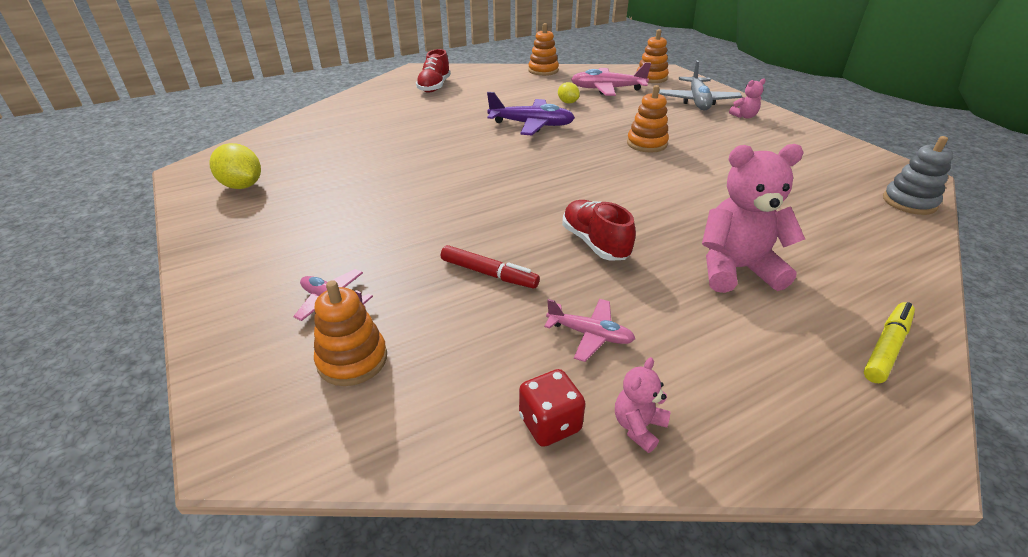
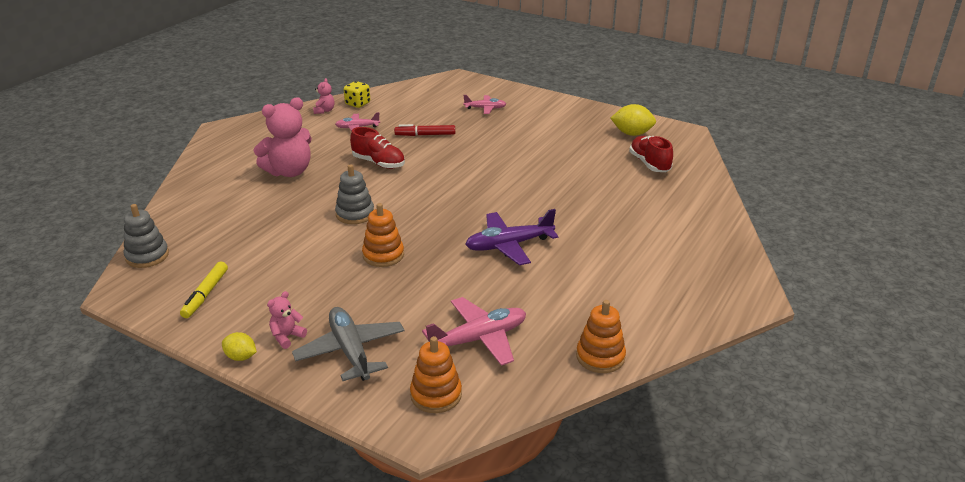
camera: 150 degrees right, 5 degrees down
orange stacking toy [314,280,387,386] -> none
red shoe [416,49,451,93] -> red shoe moved to [629,136,673,172]
red dice [519,369,586,447] -> yellow dice [344,81,370,108]
yellow lemon [558,82,580,104] -> yellow lemon moved to [222,332,257,361]
yellow marker [864,302,915,383] -> yellow marker moved to [180,261,228,318]
none -> grey stacking toy [335,164,374,224]

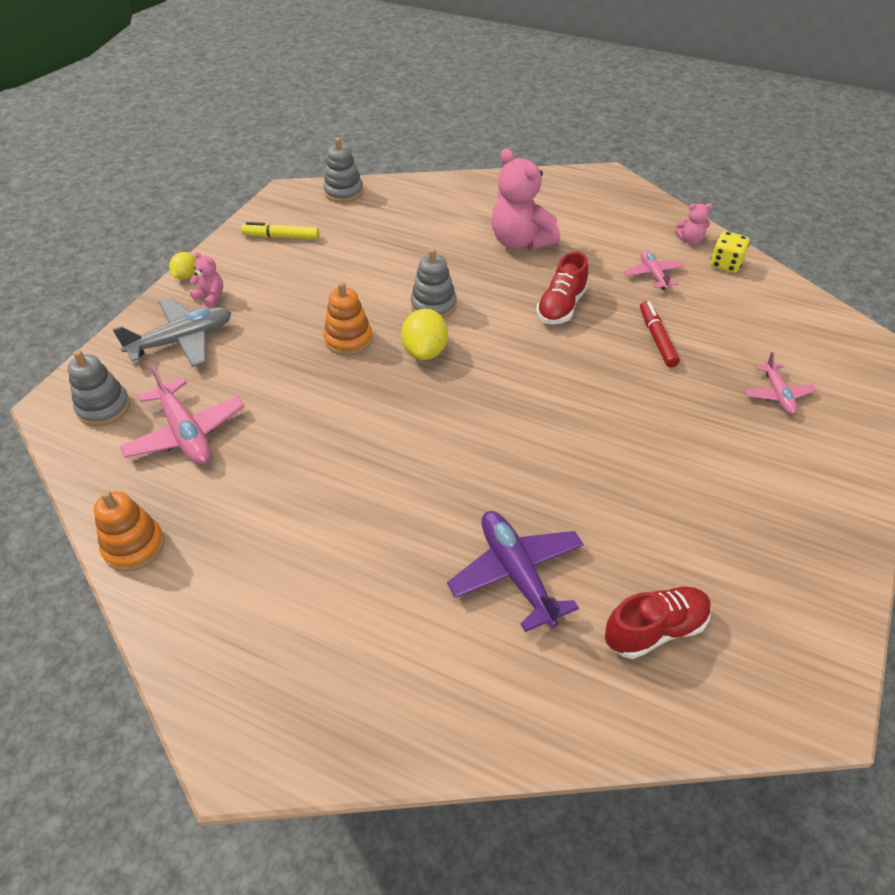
camera: 85 degrees right, 15 degrees up
orange stacking toy [410,336,462,413] -> grey stacking toy [68,350,130,427]
purple plane [465,209,558,265] -> purple plane moved to [447,511,584,632]
yellow lemon [611,104,656,136] -> yellow lemon moved to [401,309,448,360]

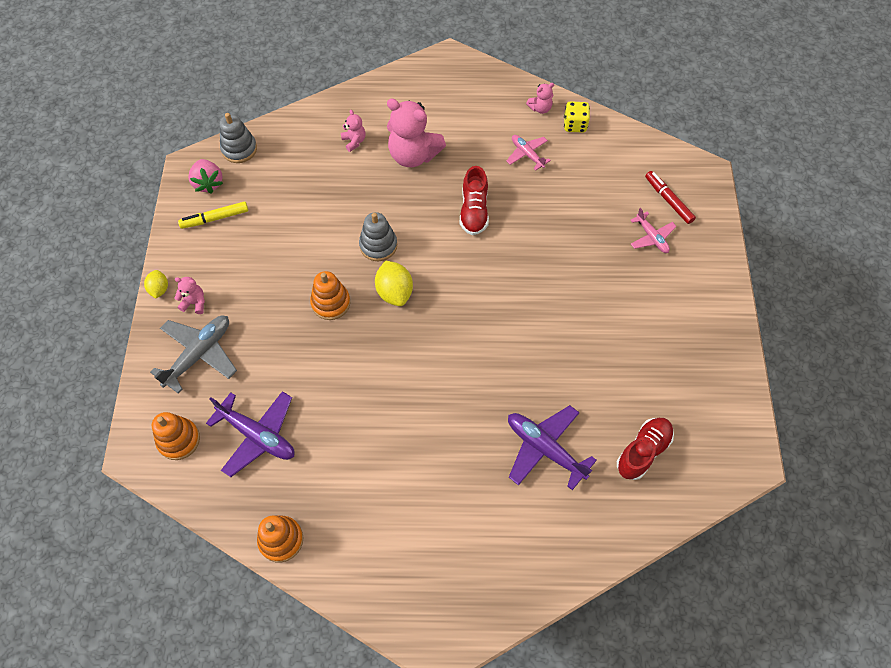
camera: 25 degrees left, 15 degrees up
grey stacking toy [68,350,130,427] -> orange stacking toy [152,412,200,460]
pink plane [119,365,245,464] -> purple plane [206,391,295,477]
red marker [640,301,680,367] -> red marker moved to [645,171,696,224]
none -> pink strawberry [188,159,223,194]
none -> pink teddy bear [341,110,365,152]

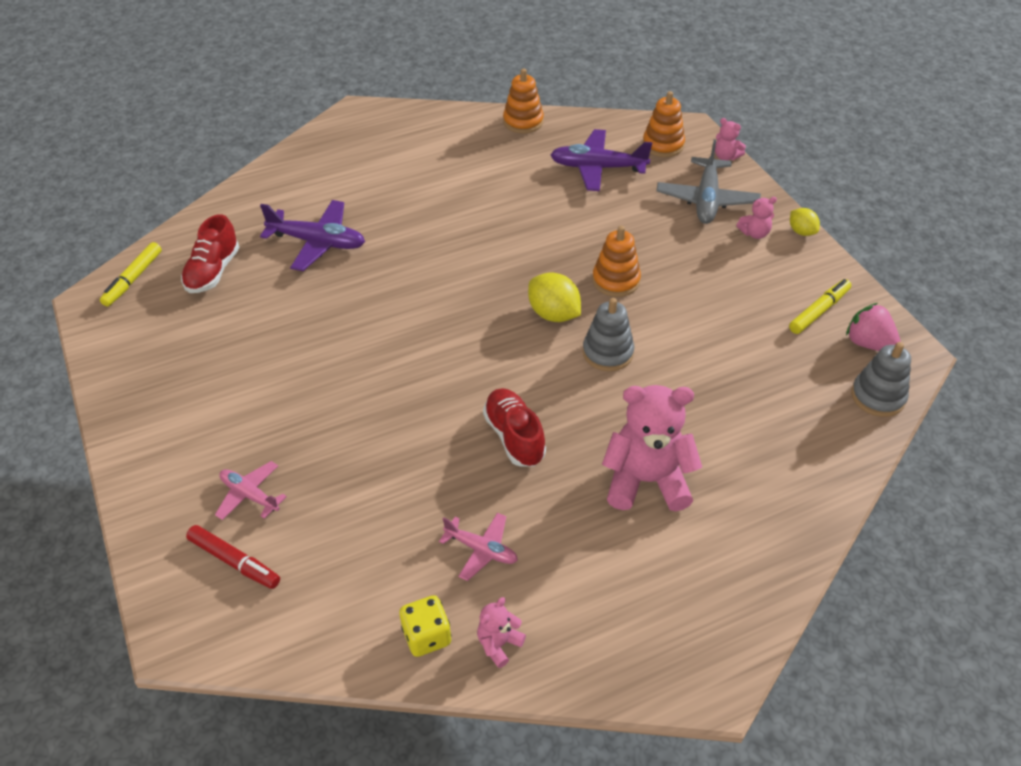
camera: 155 degrees right, 15 degrees down
pink teddy bear [341,110,365,152] -> pink teddy bear moved to [715,118,746,161]
none -> yellow marker [100,242,162,307]

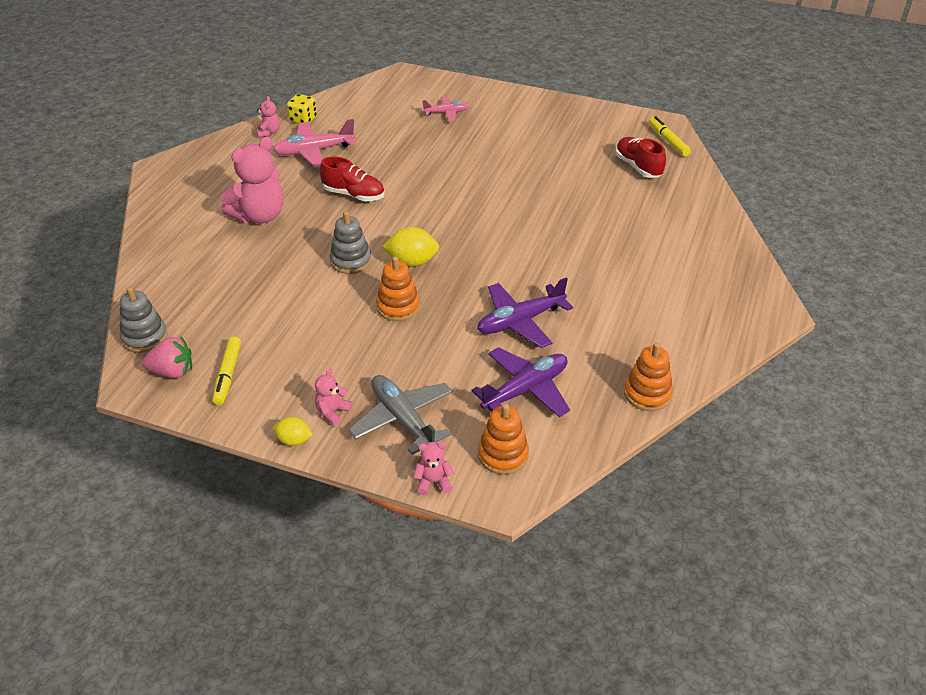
camera: 135 degrees right, 5 degrees down
red marker [186,525,280,589] -> none
purple plane [260,200,365,271] -> purple plane moved to [477,278,573,348]
pink plane [439,513,518,581] -> pink plane [272,119,356,168], size x1.68

